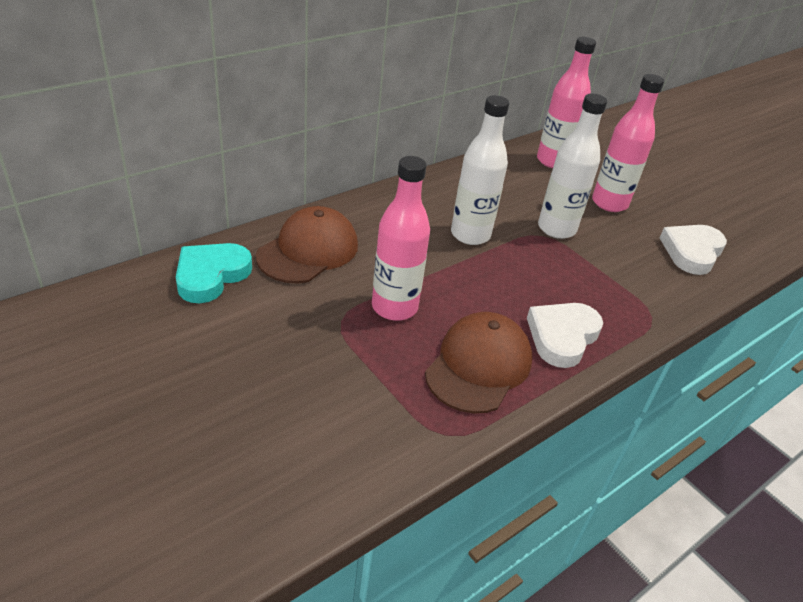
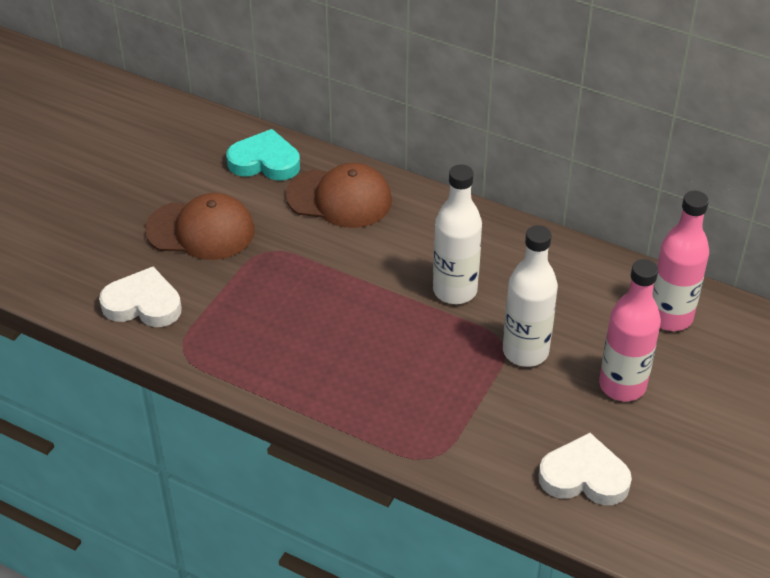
camera: 70 degrees right, 5 degrees up
pink bottle [372,156,430,321] -> none
brown cap [425,312,532,414] -> brown cap moved to [145,193,255,260]
white heart [527,303,603,368] -> white heart moved to [99,267,182,327]

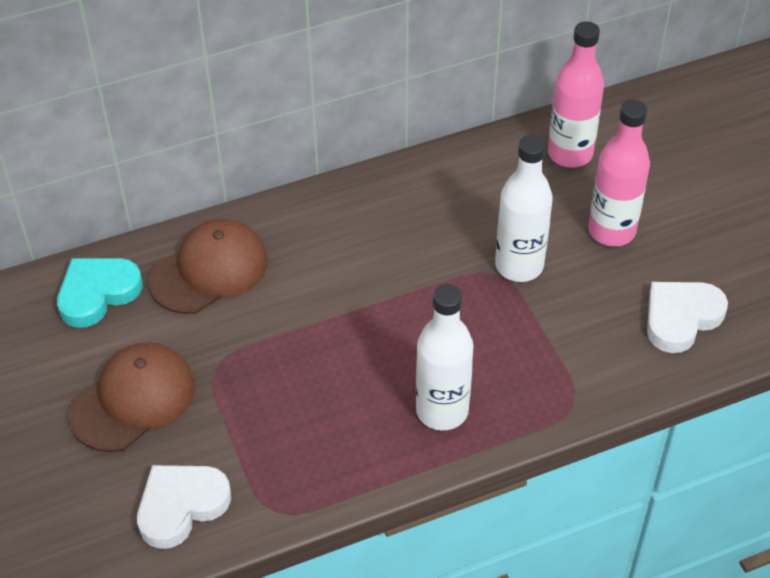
camera: 50 degrees left, 5 degrees up
white bottle [433,164,482,304] -> white bottle moved to [416,284,474,431]

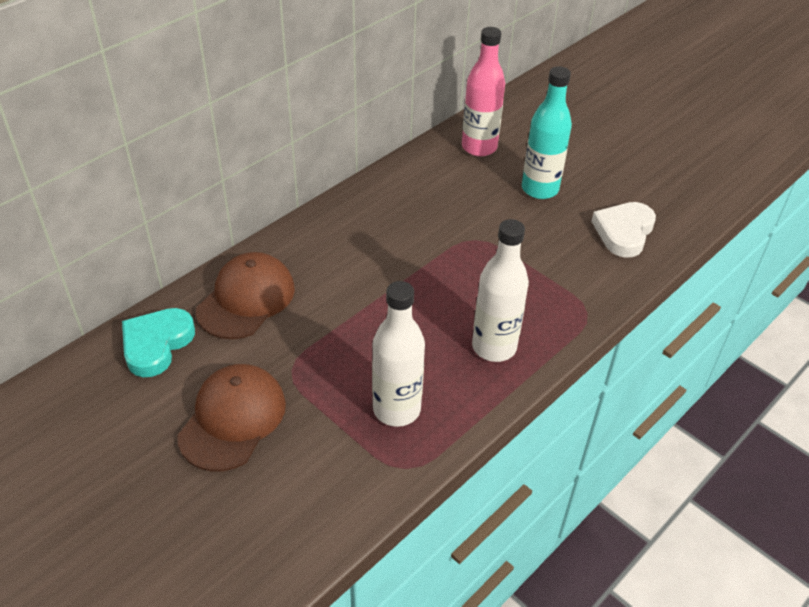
camera: 25 degrees left, 5 degrees down
white heart [137,465,231,549] -> none
white bottle [495,135,553,282] -> white bottle moved to [372,281,425,427]
pink bottle [588,100,650,247] -> turquoise bottle [522,66,572,199]

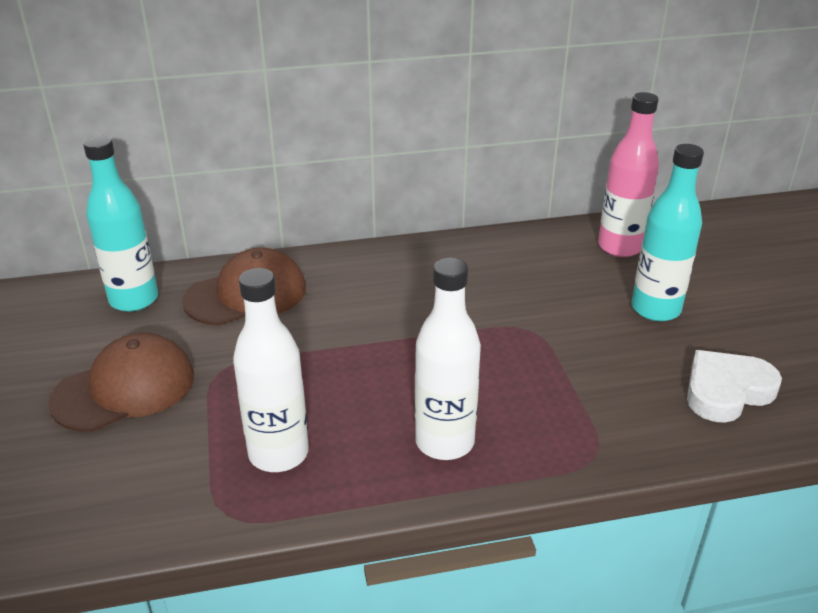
camera: 35 degrees right, 10 degrees down
turquoise heart [122,308,195,377] -> turquoise bottle [83,136,158,312]

